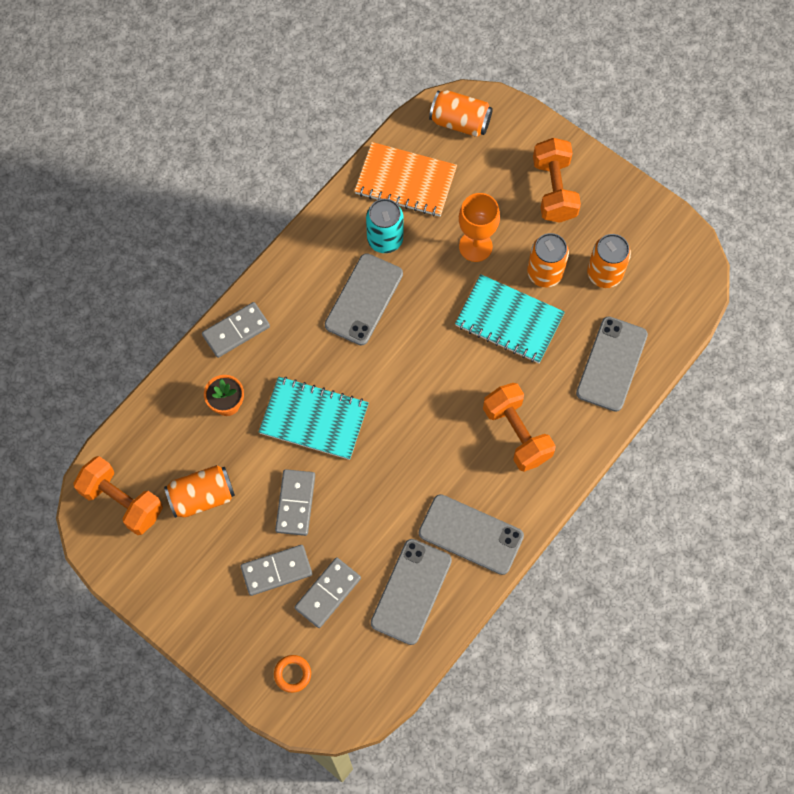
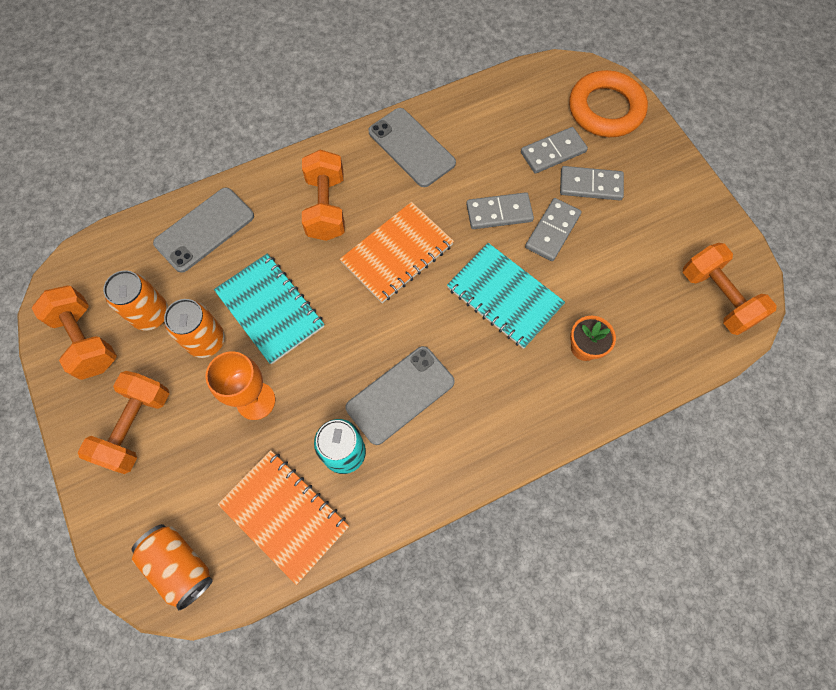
camera: 155 degrees left, 0 degrees up
orange can [164,465,235,518] -> none
grey domino [202,302,270,358] -> grey domino moved to [466,192,534,229]
orange ring [274,655,311,693] -> orange ring [569,70,648,137], size x2.38
grey phone [371,539,452,645] -> none
none -> orange dumbbell [32,285,117,380]
none -> orange notebook [340,202,454,303]

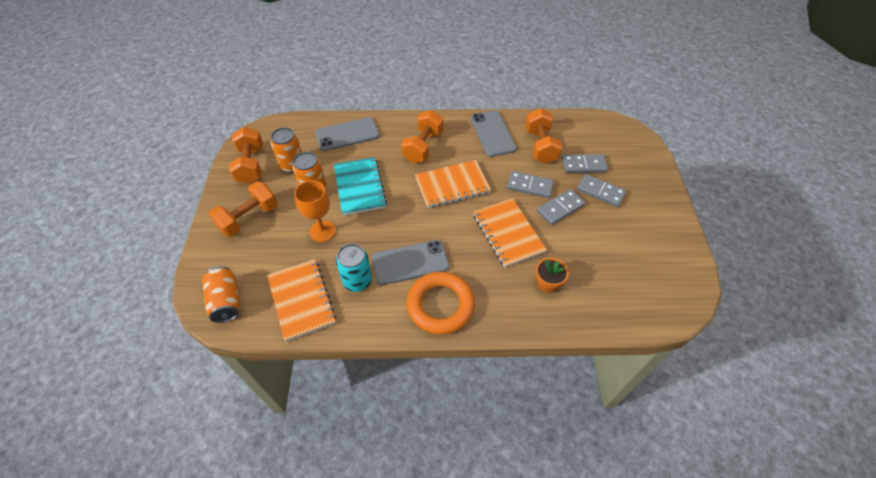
camera: 25 degrees right, 15 degrees down
turquoise notebook [447,243,565,349] -> orange notebook [473,198,547,268]
orange ring [569,70,648,137] -> orange ring moved to [406,272,475,335]
orange dumbbell [683,243,777,335] -> orange dumbbell moved to [525,108,562,164]

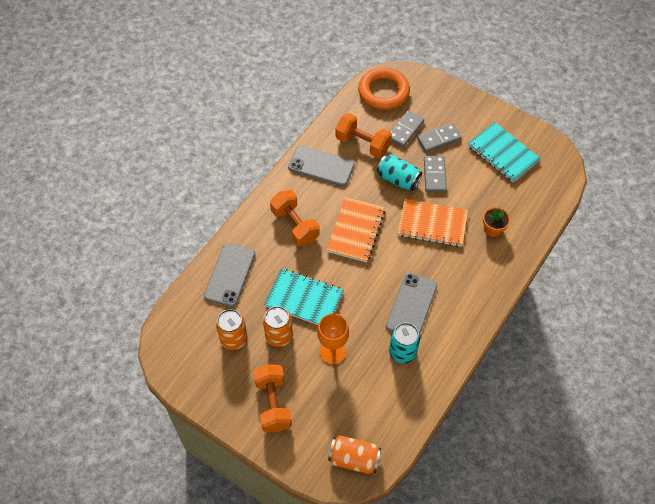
camera: 55 degrees left, 5 degrees up
orange dumbbell [229,127,263,184] -> none
orange notebook [267,259,336,342] -> none
orange ring [406,272,475,335] -> orange ring moved to [358,67,410,110]
grey domino [507,171,554,198] -> turquoise can [377,154,422,191]
none -> turquoise notebook [468,122,541,182]

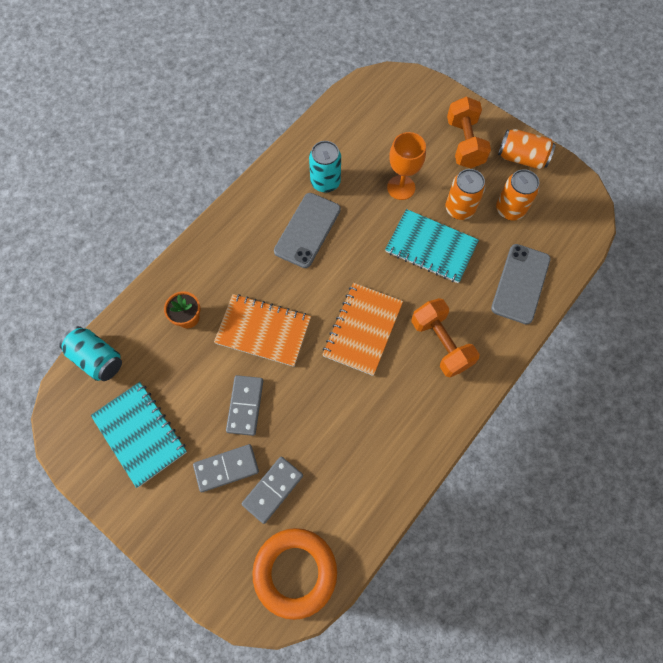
camera: 175 degrees left, 10 degrees up
grey phone [288,146,355,186] -> none
orange can [328,435,381,474] -> orange can moved to [498,129,556,169]
orange dumbbell [336,113,392,158] -> none
turquoise can [377,154,422,191] -> turquoise can moved to [59,326,122,381]

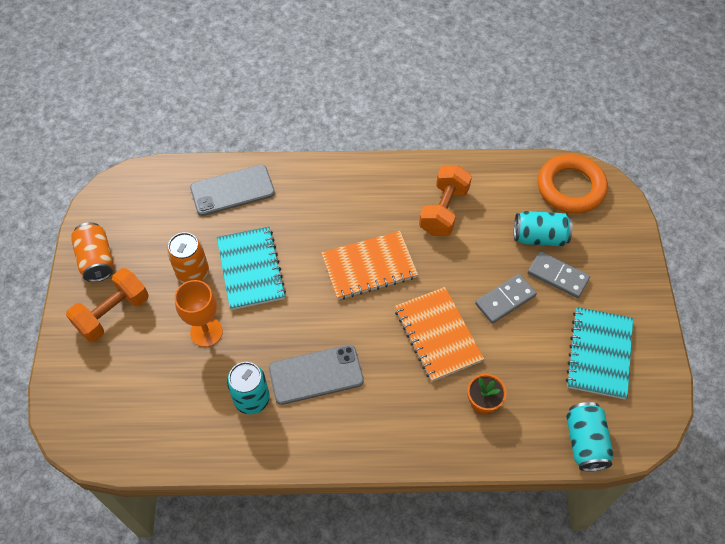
camera: 130 degrees left, 10 degrees down
grey domino [241,456,303,524] -> turquoise can [514,211,573,247]
orange dumbbell [411,298,480,377] -> orange dumbbell moved to [419,165,472,236]
orange can [496,169,539,220] -> none

